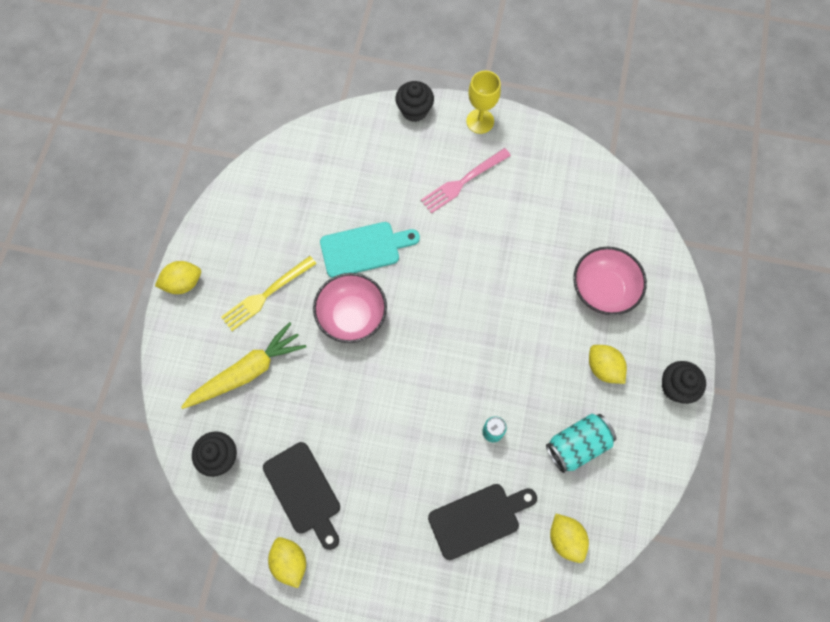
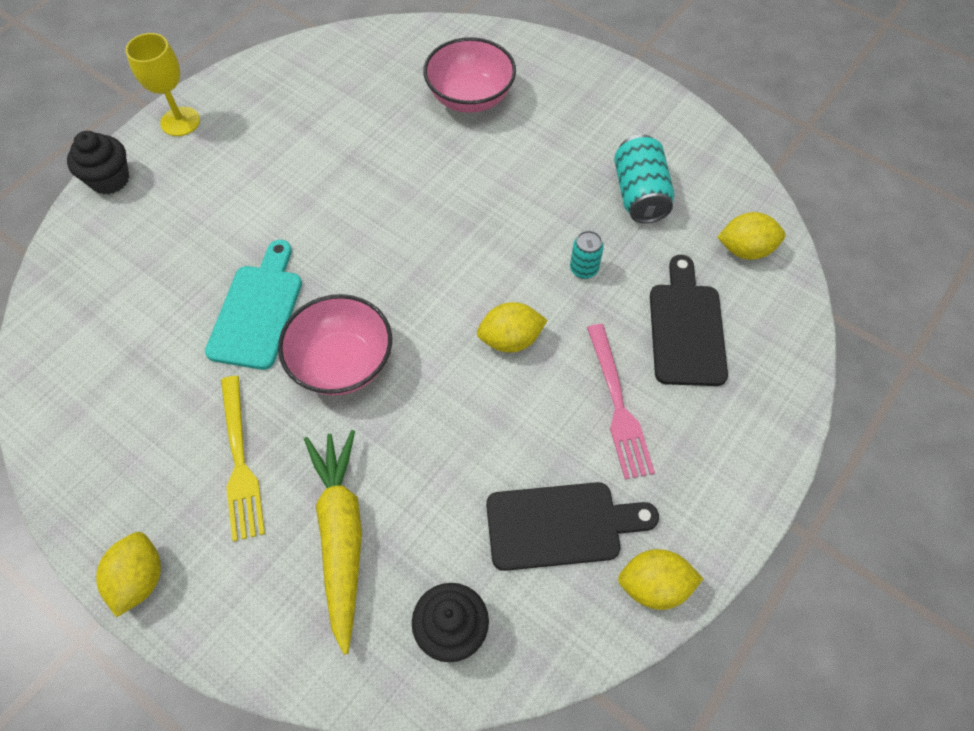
camera: 65 degrees left, 10 degrees down
pink fork [421,148,511,213] -> pink fork moved to [587,324,655,479]
yellow lemon [589,345,627,384] -> yellow lemon moved to [477,302,547,353]
black cupcake [662,361,706,404] -> none

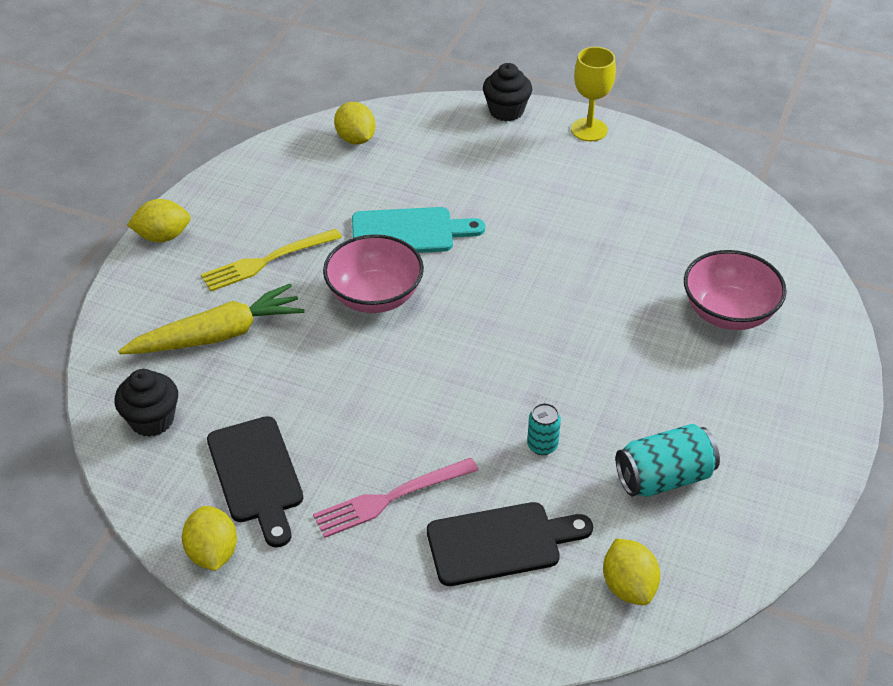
camera: 75 degrees right, 15 degrees down
yellow lemon [477,302,547,353] -> yellow lemon moved to [334,102,375,145]

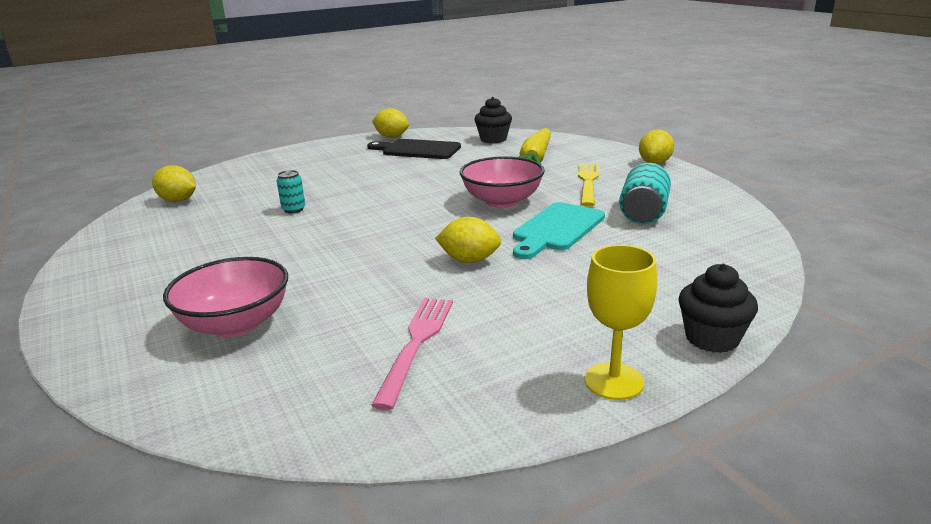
camera: 130 degrees right, 20 degrees down
pink fork [313,458,479,538] -> pink fork moved to [371,298,453,410]
yellow lemon [334,102,375,145] -> yellow lemon moved to [435,217,501,263]
black cutting board [427,502,593,586] -> none
turquoise can [616,424,720,497] -> turquoise can moved to [619,163,671,224]

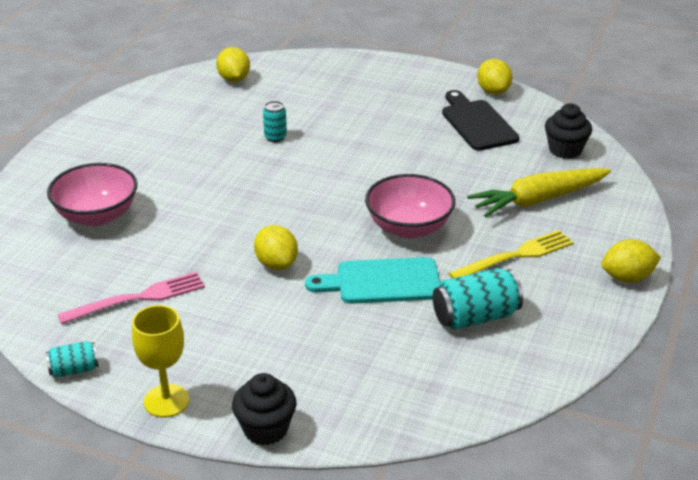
camera: 50 degrees right, 10 degrees up
none -> turquoise can [46,341,99,378]

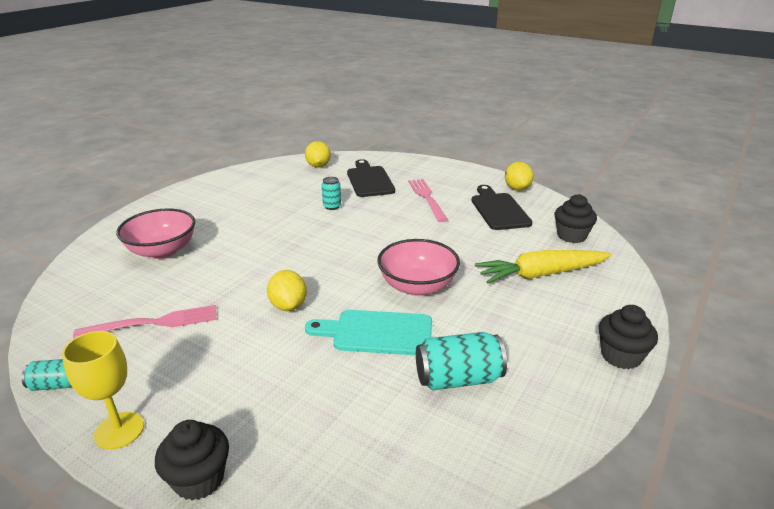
camera: 10 degrees right, 5 degrees down
yellow fork [449,230,574,278] -> none
yellow lemon [601,239,661,283] -> black cupcake [599,305,658,369]
none -> black cutting board [347,159,395,197]
none -> pink fork [408,179,448,222]

